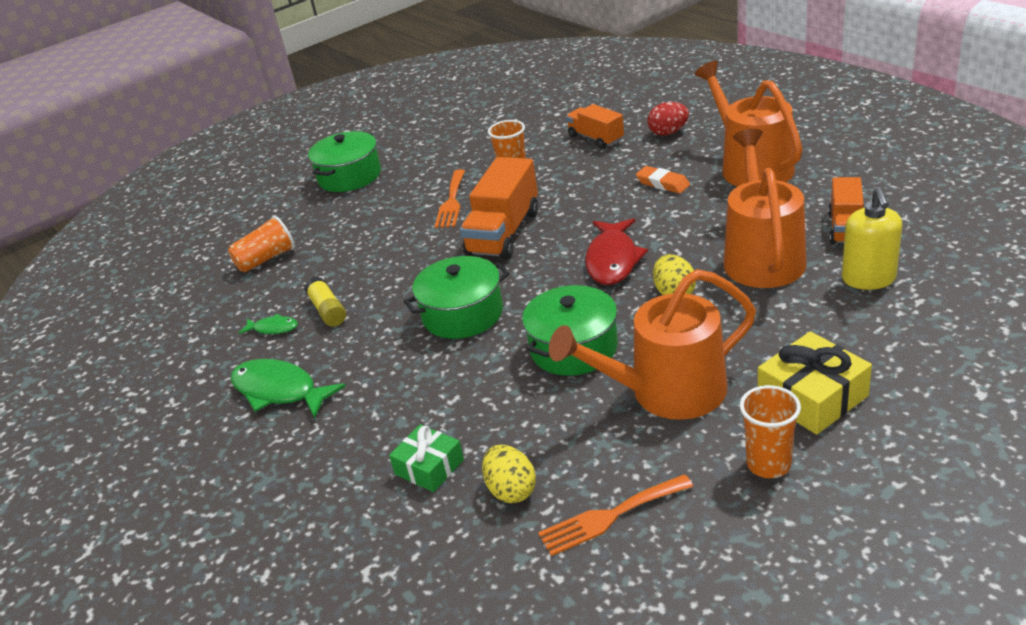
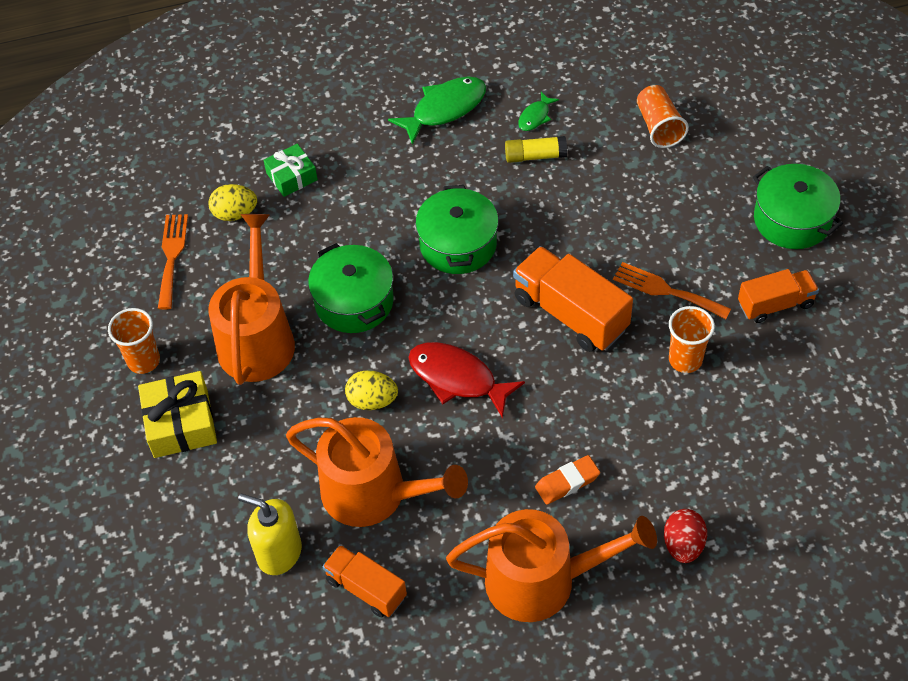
camera: 110 degrees right, 20 degrees up
orange truck [566,104,624,149] -> orange truck moved to [738,269,819,323]

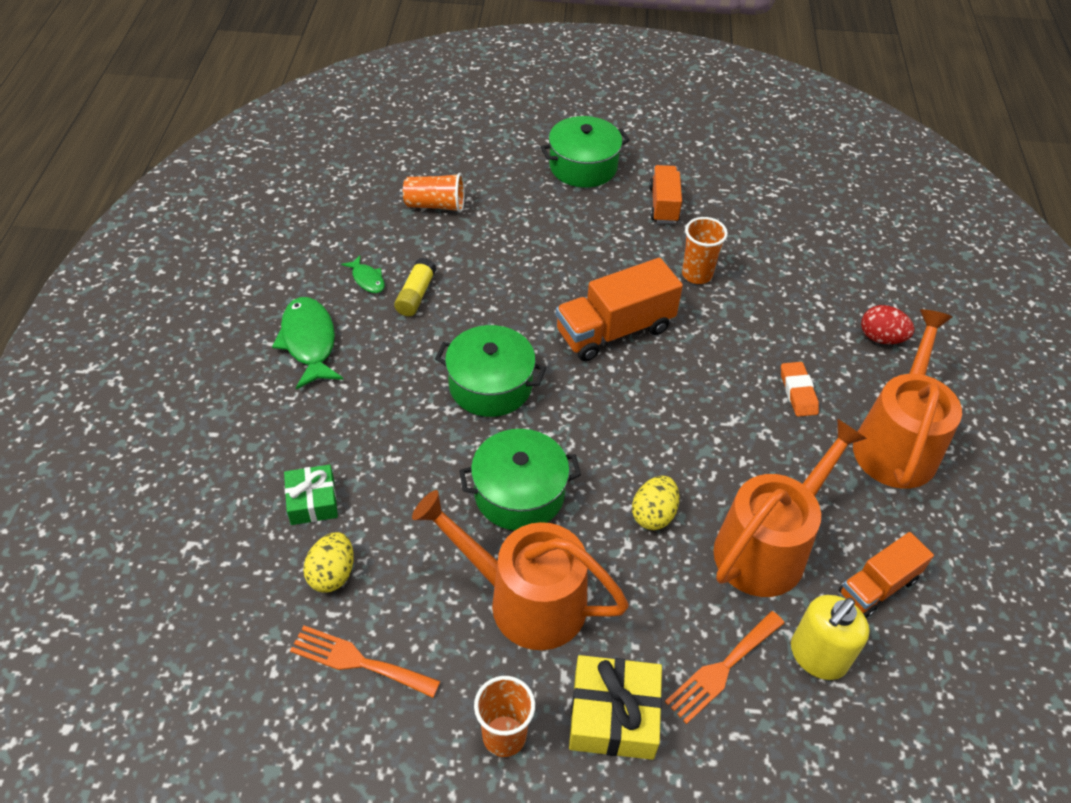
camera: 75 degrees left, 5 degrees down
red fish [408,342,525,418] -> none
orange fork [613,262,731,319] -> orange fork moved to [665,611,784,724]

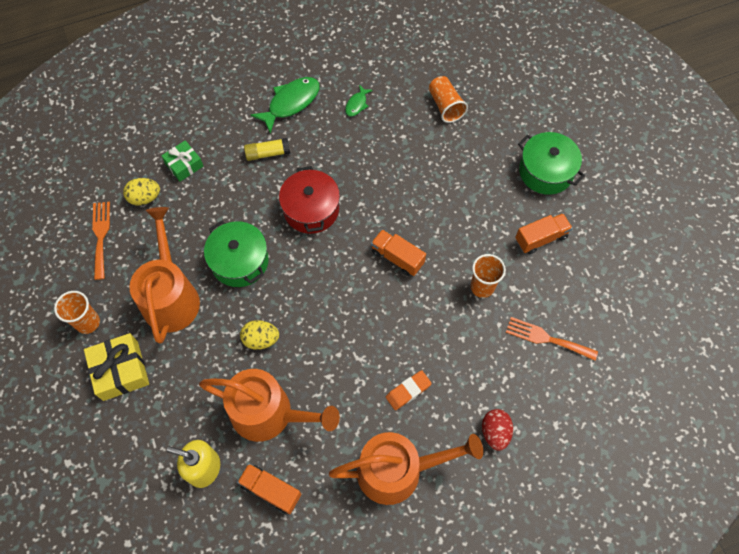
camera: 65 degrees right, 15 degrees up
yellow glue stick [394,258,436,316] -> yellow glue stick moved to [244,138,290,161]
green pot [435,325,546,417] -> red pot [279,166,340,234]
orange truck [556,258,683,361] -> orange truck [371,229,426,276], size x0.62
orange fork [665,611,784,724] -> orange fork moved to [506,317,598,361]

